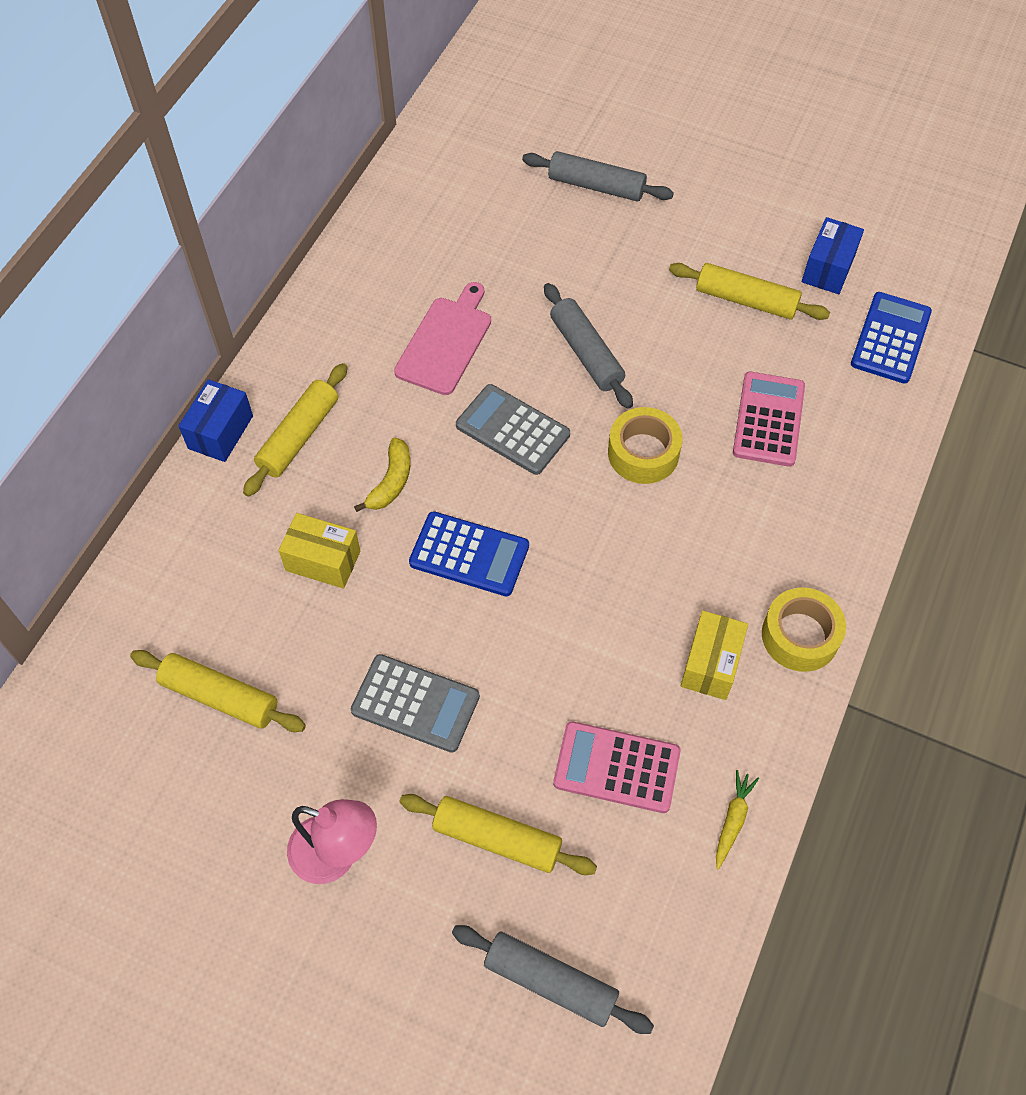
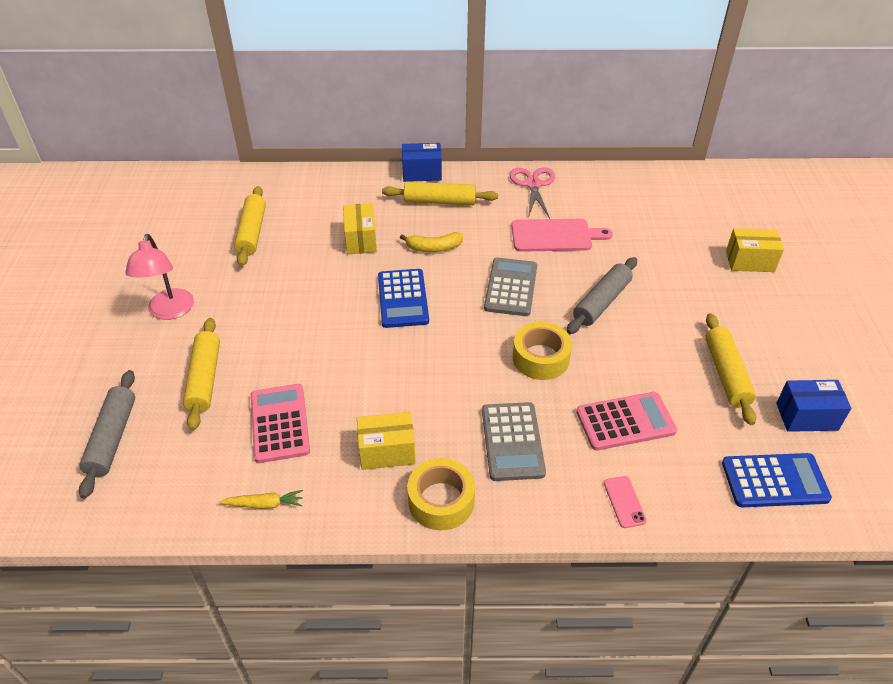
camera: 65 degrees right, 15 degrees down
grey calculator [351,654,480,753] -> grey calculator moved to [482,402,546,481]
grey rolling pin [522,151,674,201] -> yellow box [726,228,784,272]
none -> pink scissors [510,167,555,218]
none -> pink phone [604,476,647,528]

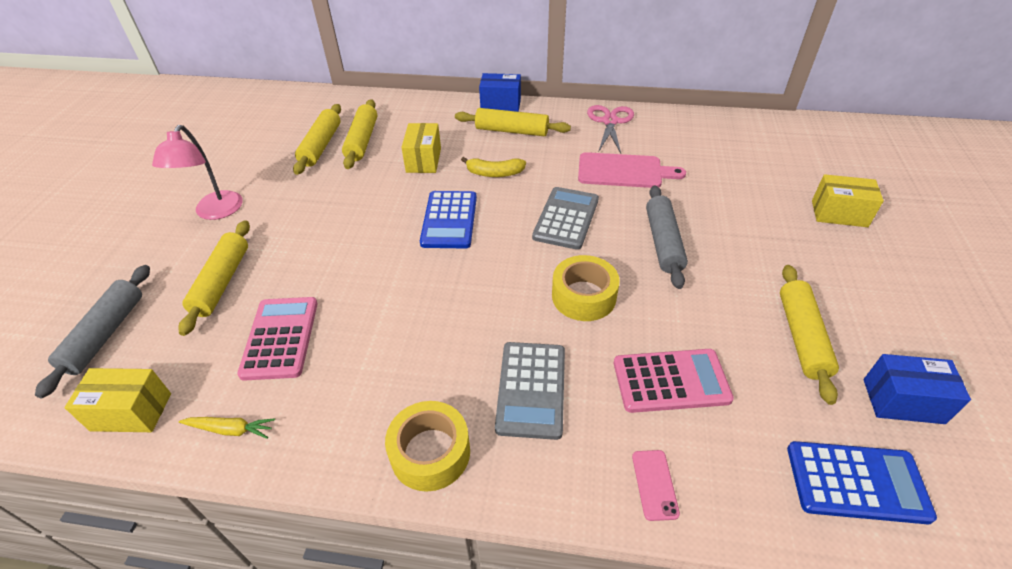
camera: 10 degrees right, 0 degrees up
yellow box [357,412,416,470] -> yellow box moved to [64,368,171,432]
grey rolling pin [567,257,637,334] -> grey rolling pin turned 45 degrees counterclockwise [646,185,688,289]
none -> yellow rolling pin [342,99,377,169]

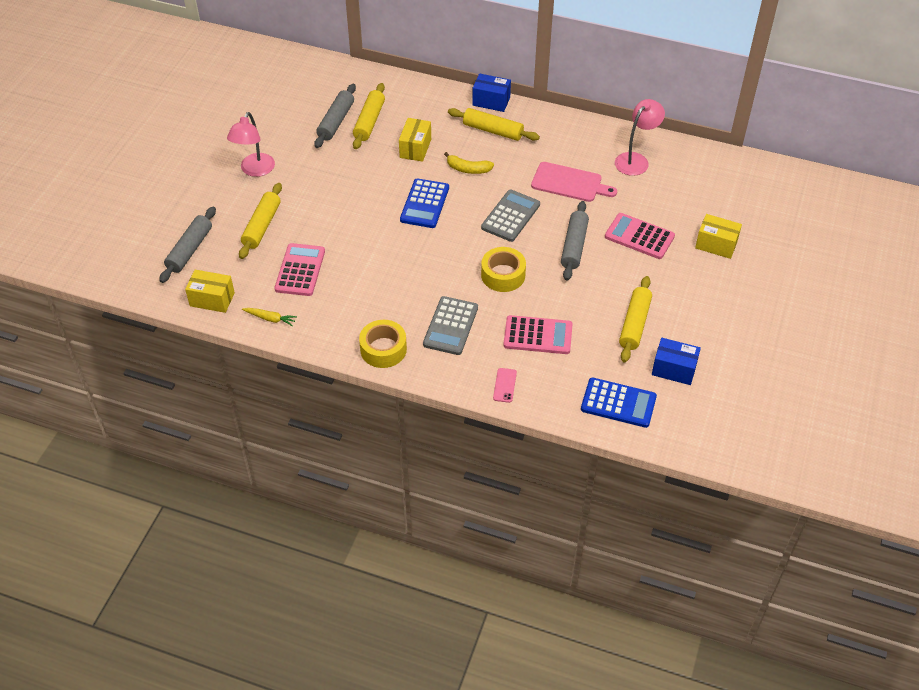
camera: 10 degrees right, 5 degrees up
yellow rolling pin [293,104,341,175] -> grey rolling pin [314,84,356,148]
pink scissors [587,105,634,153] -> none
none -> pink calculator [605,213,675,259]
none -> pink lamp [615,99,665,176]

